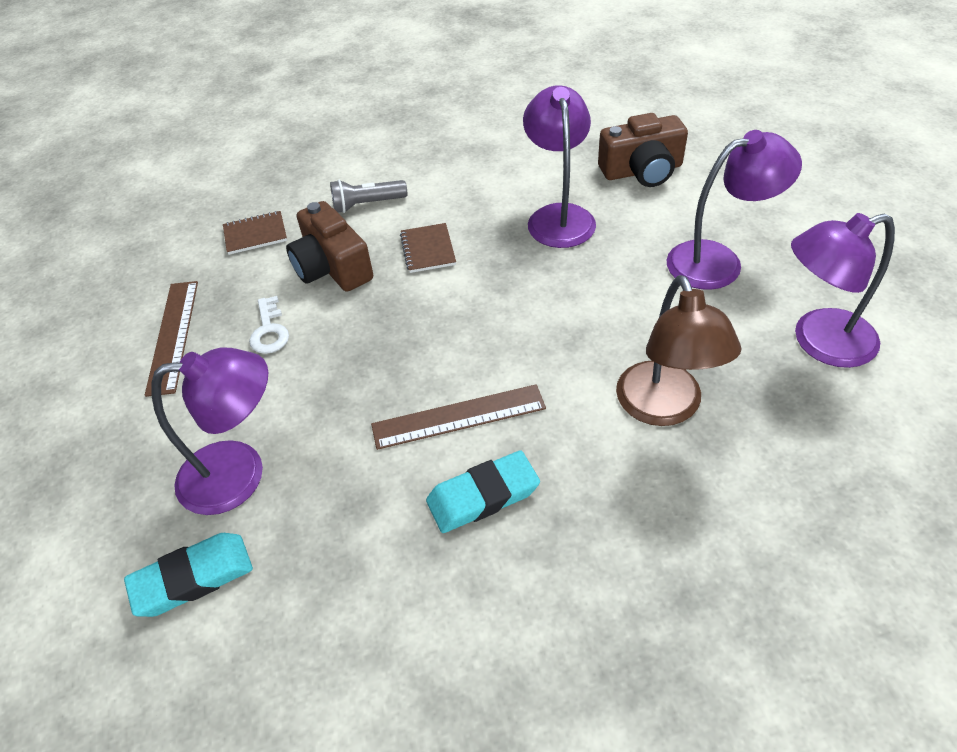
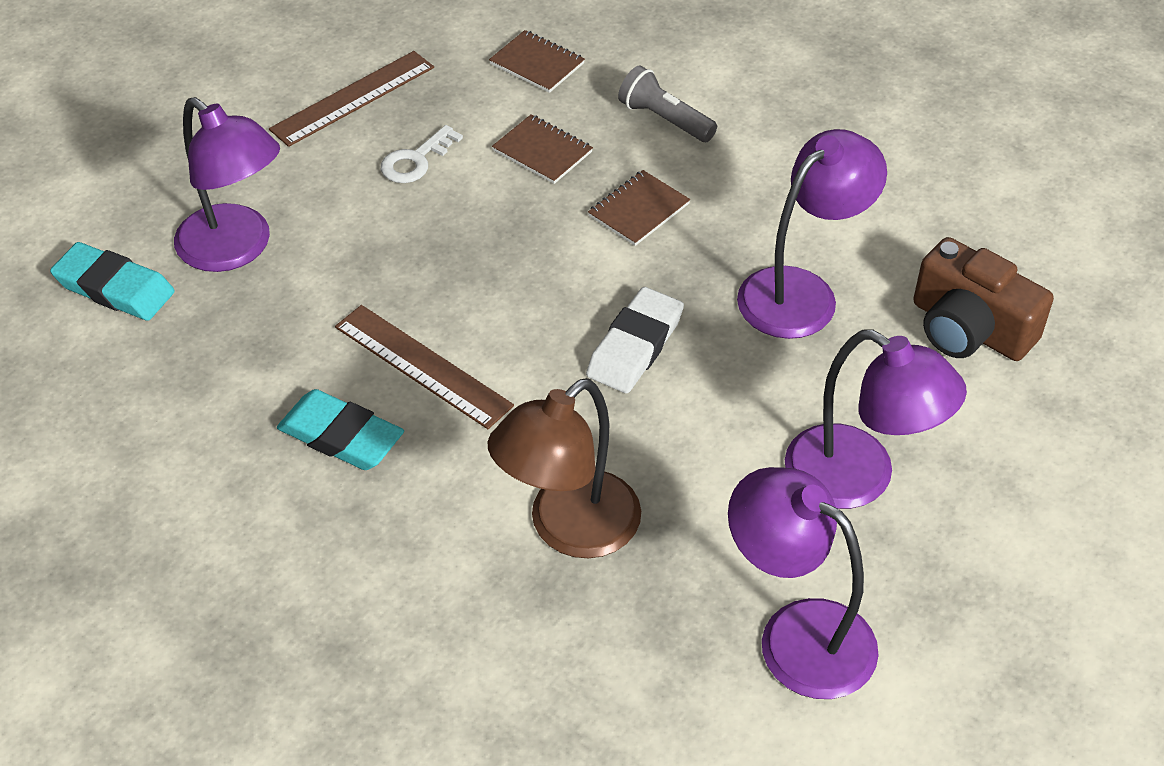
camera: 50 degrees right, 0 degrees up
brown camera [286,201,373,292] -> brown notebook [492,115,593,184]
none -> white eraser [586,287,684,393]

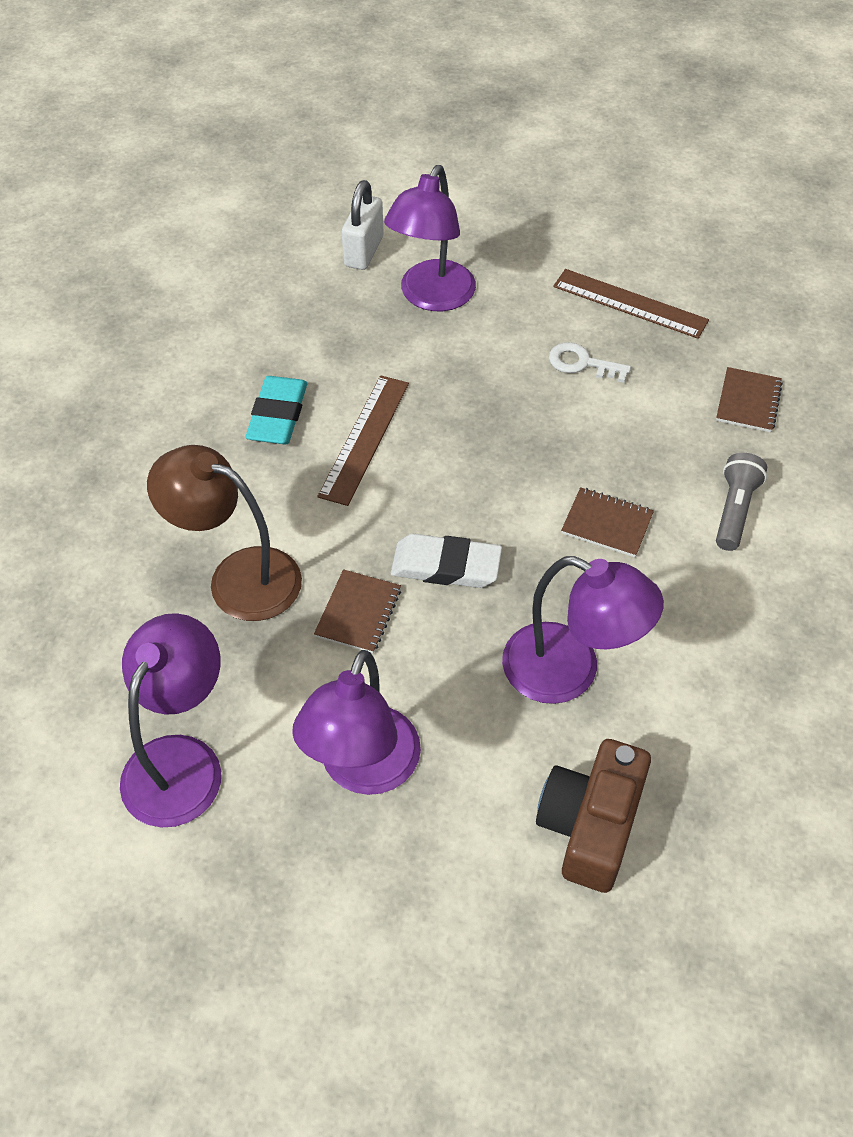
camera: 70 degrees right, 5 degrees up
turquoise eraser [50,242,175,321] -> white padlock [342,180,384,270]
brown notebook [492,115,593,184] -> brown notebook moved to [314,569,401,653]

